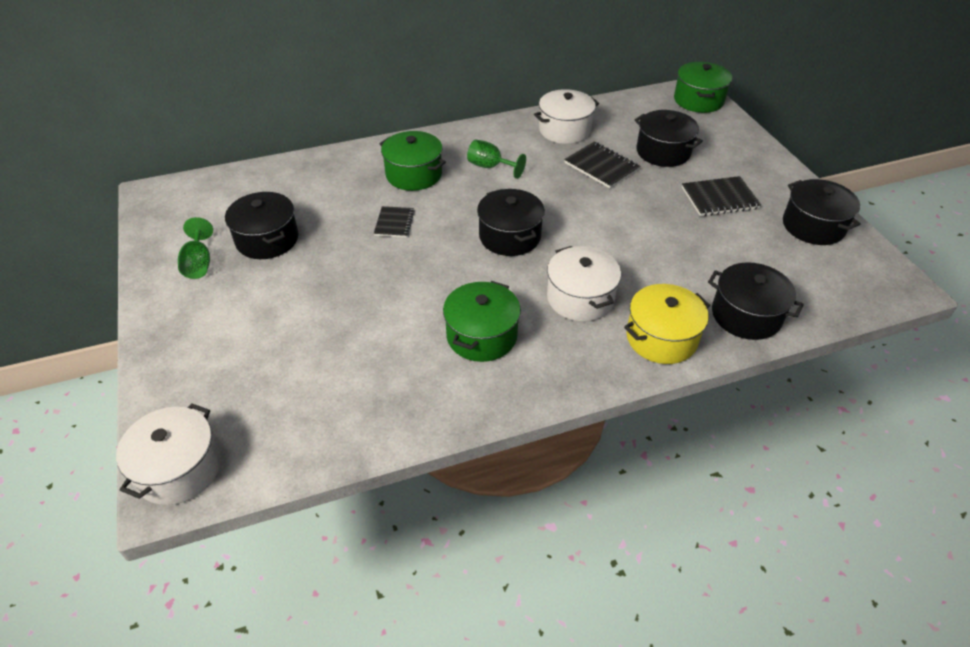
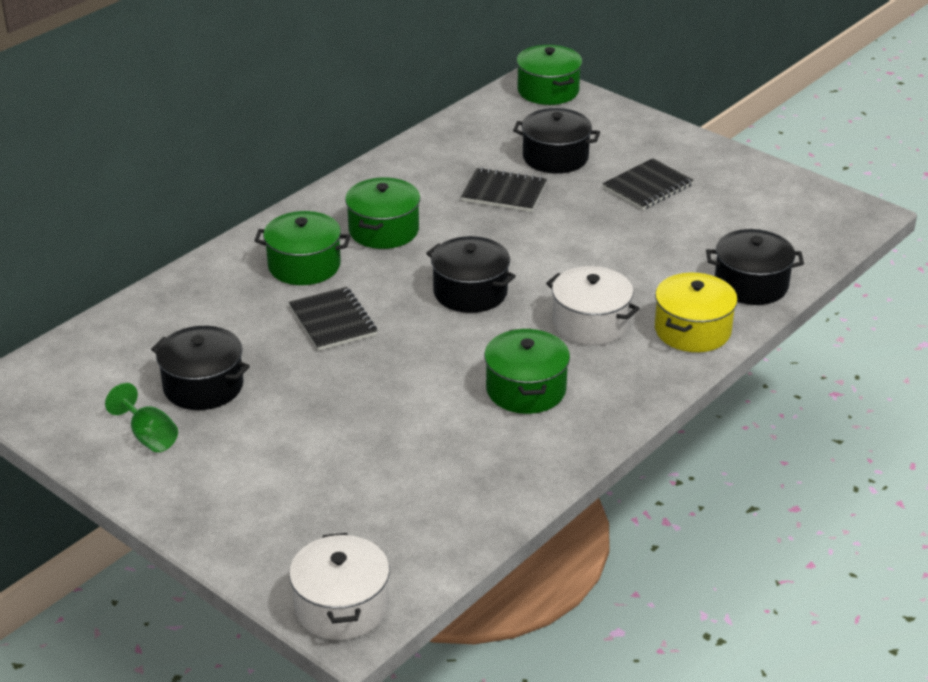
camera: 30 degrees left, 10 degrees down
black notebook [374,206,414,238] -> black notebook [289,287,377,351], size x1.53
green goblet [467,140,526,179] -> green pot [345,178,420,249]
white pot [534,89,599,144] -> none
black pot [783,179,861,245] -> none

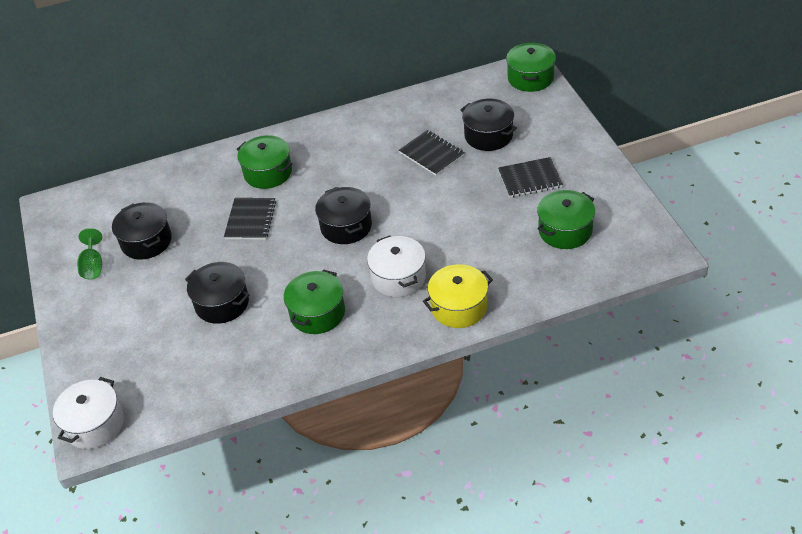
camera: 35 degrees right, 10 degrees up
green pot [345,178,420,249] -> green pot moved to [537,190,595,249]
black pot [706,229,804,305] -> black pot moved to [185,262,249,324]

